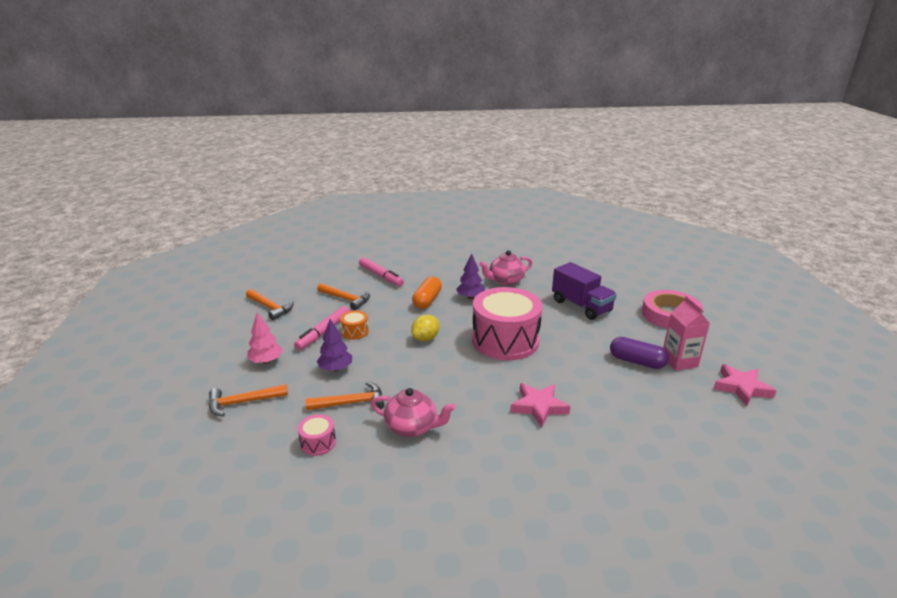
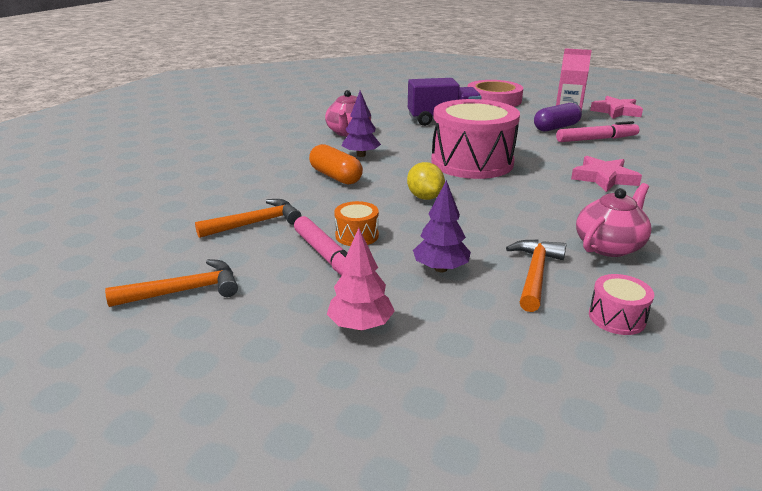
camera: 60 degrees left, 0 degrees up
orange hammer [209,384,288,417] -> none
pink marker [359,257,404,286] -> pink marker moved to [556,121,640,142]

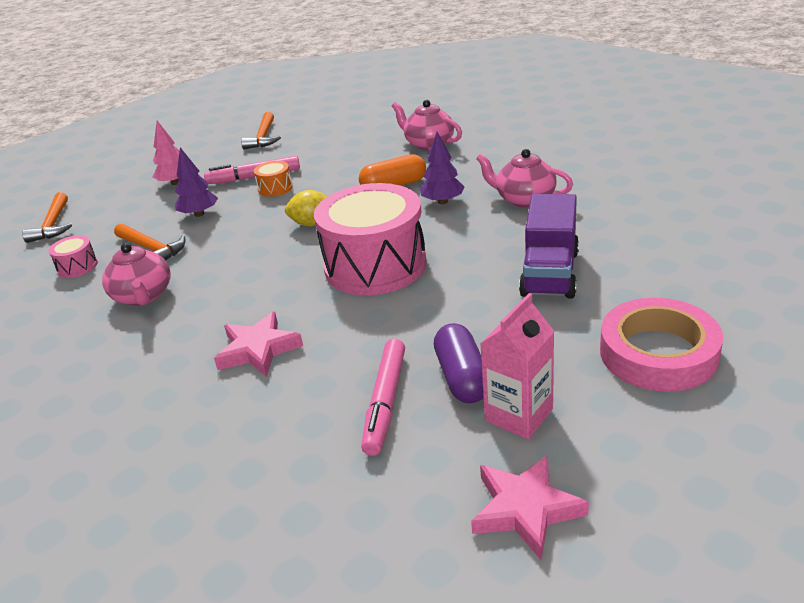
camera: 115 degrees right, 5 degrees up
orange hammer [195,199,302,238] -> orange hammer moved to [22,192,72,243]
none -> pink teapot [392,100,462,150]

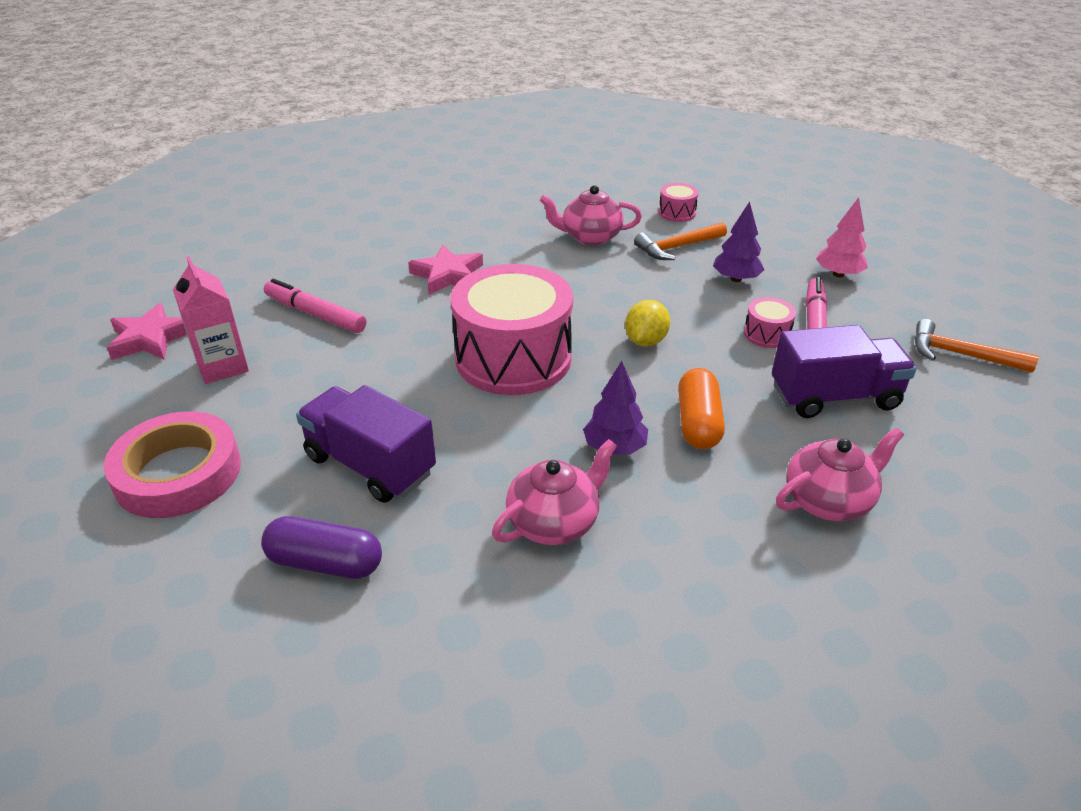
camera: 110 degrees right, 5 degrees up
orange hammer [22,192,72,243] -> none
orange drum [254,161,293,197] -> pink drum [744,297,796,348]
purple capsule [434,323,484,403] -> purple capsule moved to [261,516,382,579]
none -> purple truck [772,325,917,418]

